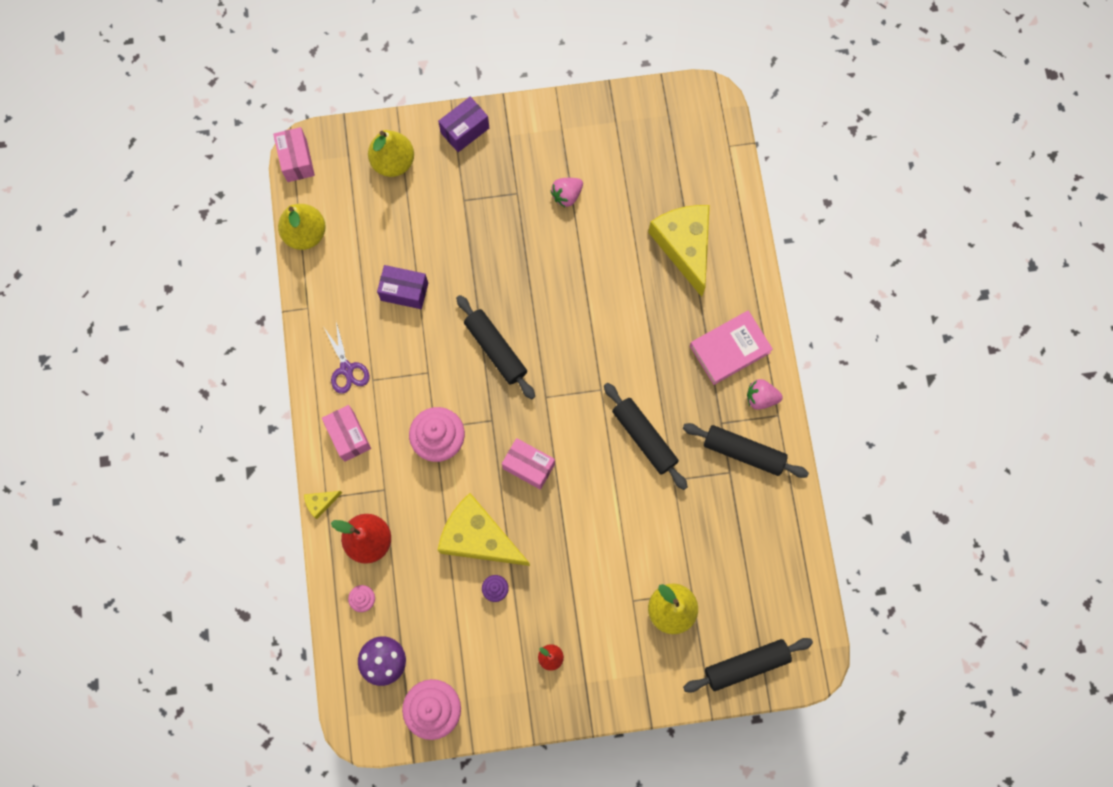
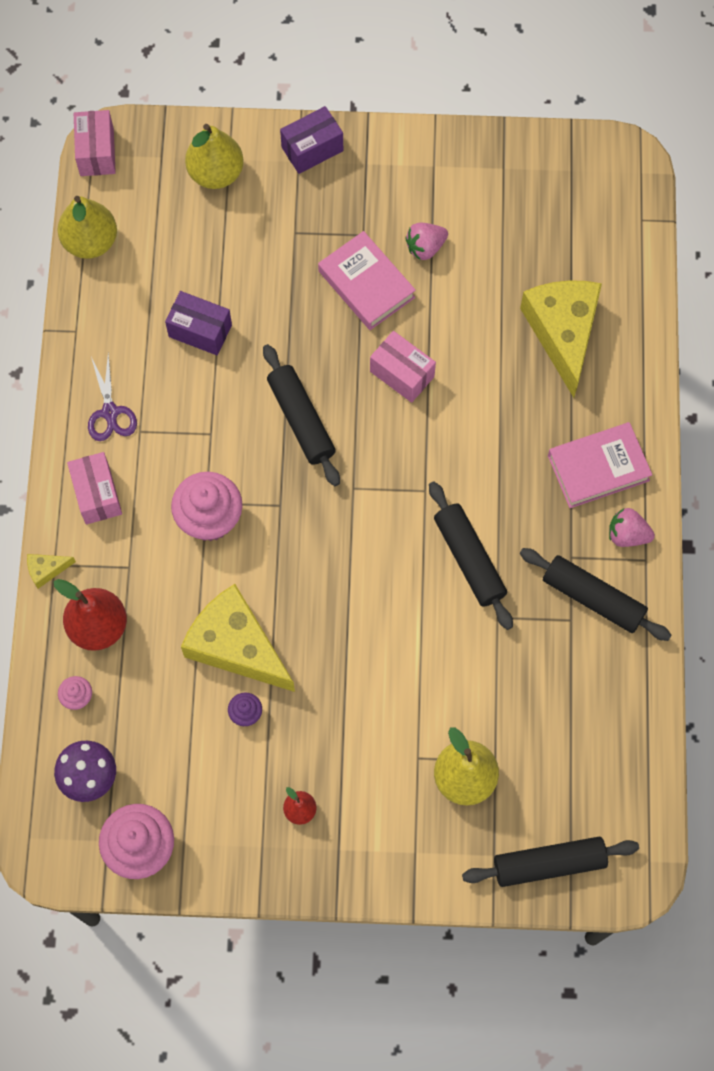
camera: 10 degrees right, 5 degrees down
pink box [502,438,555,490] -> pink box moved to [370,331,436,403]
none -> pink book [318,231,416,330]

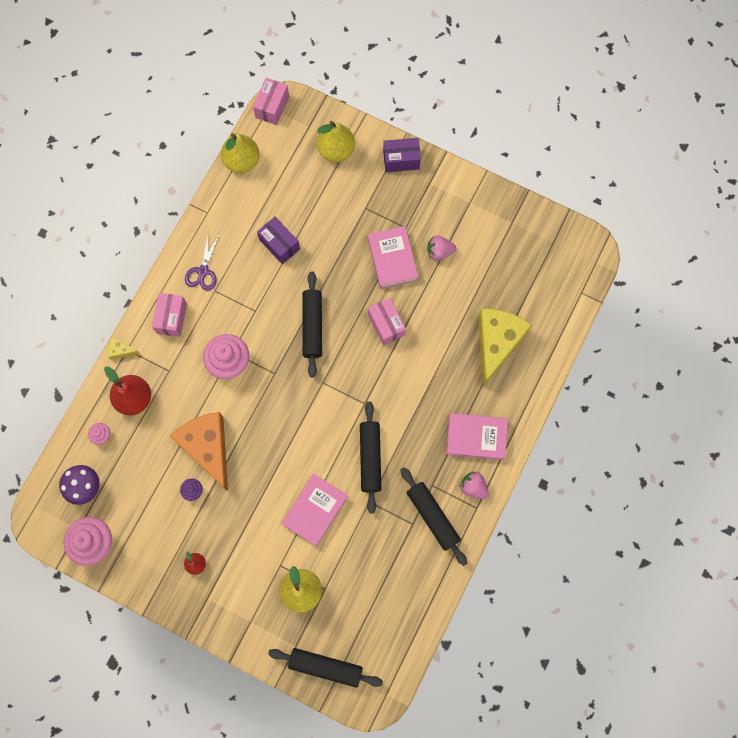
camera: 25 degrees right, 5 degrees up
yellow cheese [181,584,295,692] -> orange cheese [170,412,228,491]
none -> pink book [282,474,348,546]

